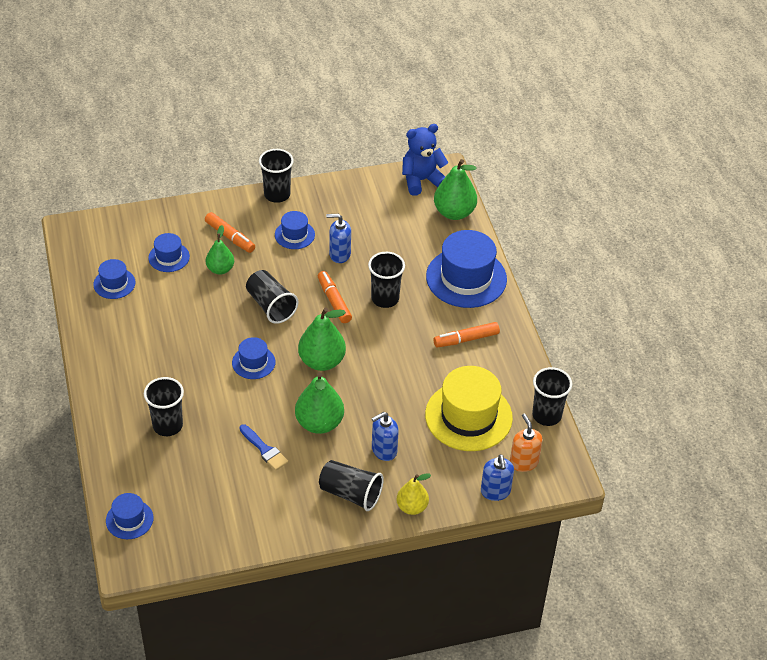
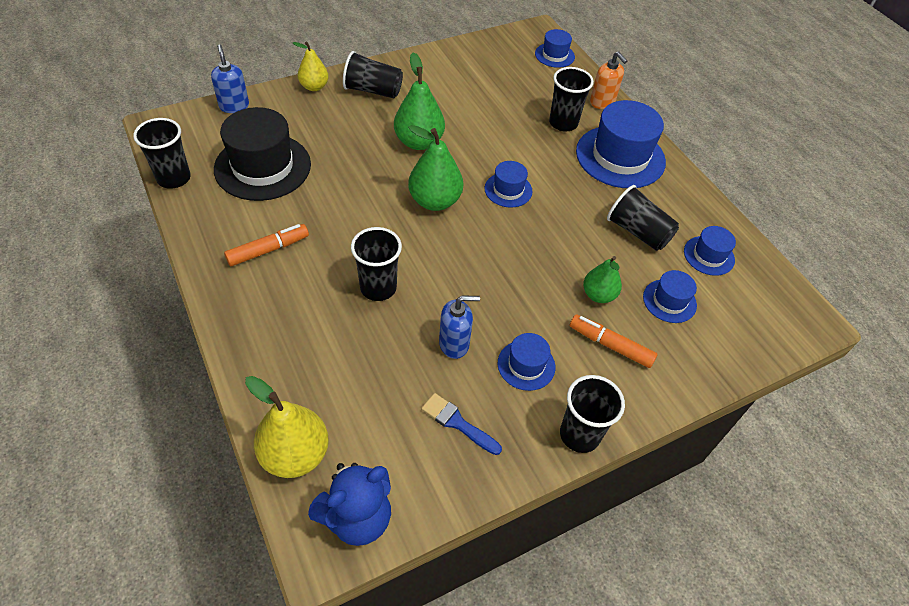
camera: 165 degrees right, 5 degrees up
blue brush [239,424,288,471] -> blue brush moved to [421,393,502,455]
black cup [246,270,299,324] -> black cup moved to [607,185,679,251]
orange marker [318,271,352,323] -> none
blue soap dispenser [372,412,399,461] -> none
yellow hat [425,366,513,451] -> black hat [214,107,311,201]
blue hat [426,230,507,308] -> blue hat moved to [576,100,666,188]
green pear [434,159,477,220] -> yellow pear [245,376,329,478]
orange soap dispenser [510,414,542,472] -> orange soap dispenser moved to [590,51,627,109]

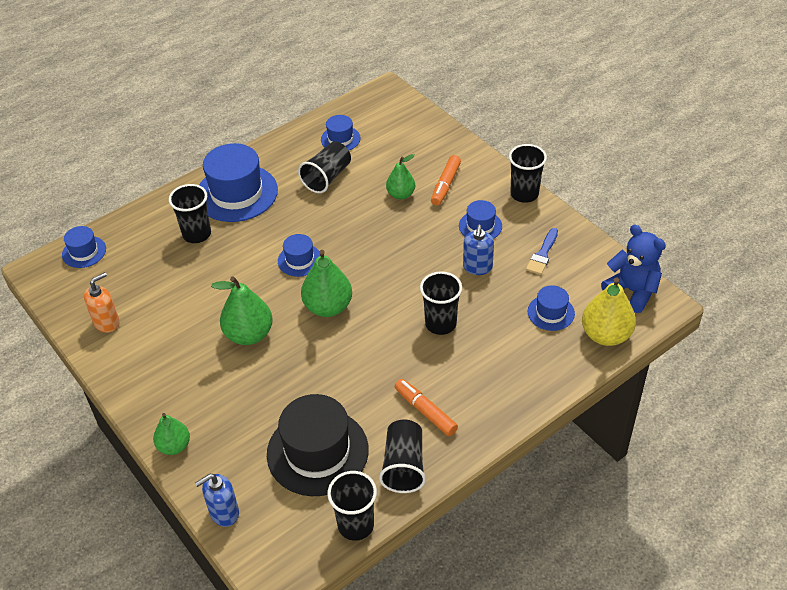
camera: 95 degrees left, 5 degrees down
yellow pear [293,42,329,91] -> green pear [153,413,190,455]
black cup [343,51,403,98] -> black cup moved to [379,420,426,493]
blue soap dispenser [439,296,480,359] -> blue soap dispenser turned 150 degrees counterclockwise [463,224,494,275]
orange soap dispenser [590,51,627,109] -> orange soap dispenser moved to [84,272,120,333]
blue hat [643,270,697,323] -> blue hat moved to [528,285,575,331]

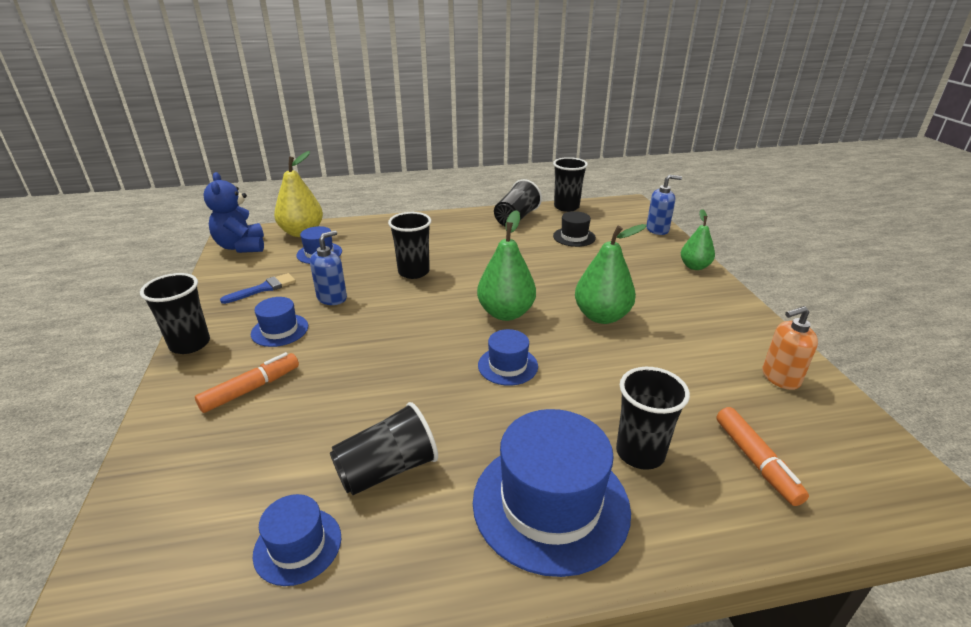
camera: 155 degrees left, 15 degrees down
blue hat [62,226,106,268] -> none
black hat [267,394,369,496] -> black hat [553,211,596,247], size x0.51
green pear [386,154,415,199] -> none
orange marker [395,379,458,436] -> orange marker moved to [716,407,809,506]

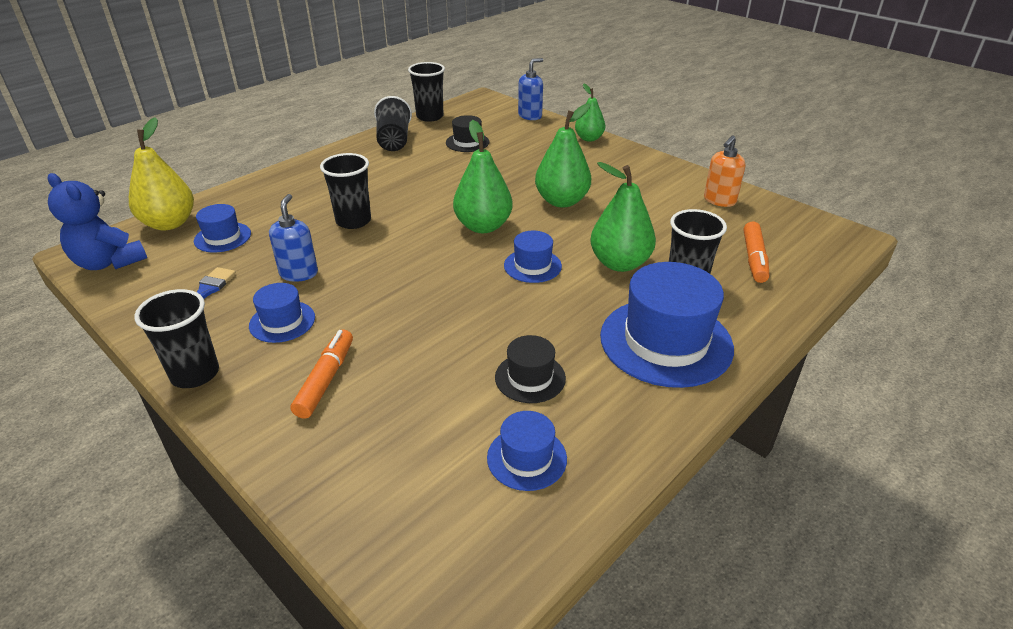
camera: 35 degrees left, 5 degrees up
black cup [330,402,438,495] -> black hat [495,335,566,403]
orange marker [716,407,809,506] -> orange marker turned 60 degrees clockwise [744,221,769,283]
none -> green pear [590,162,656,272]

